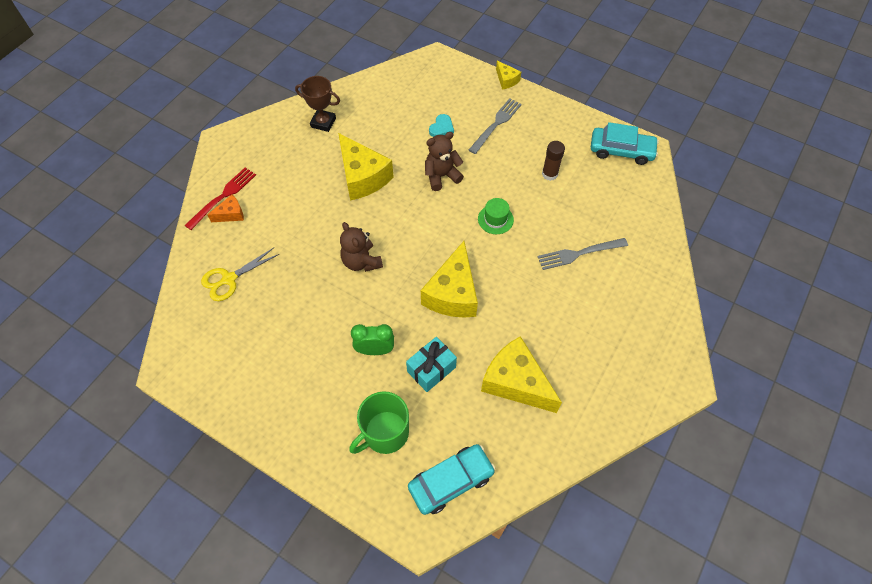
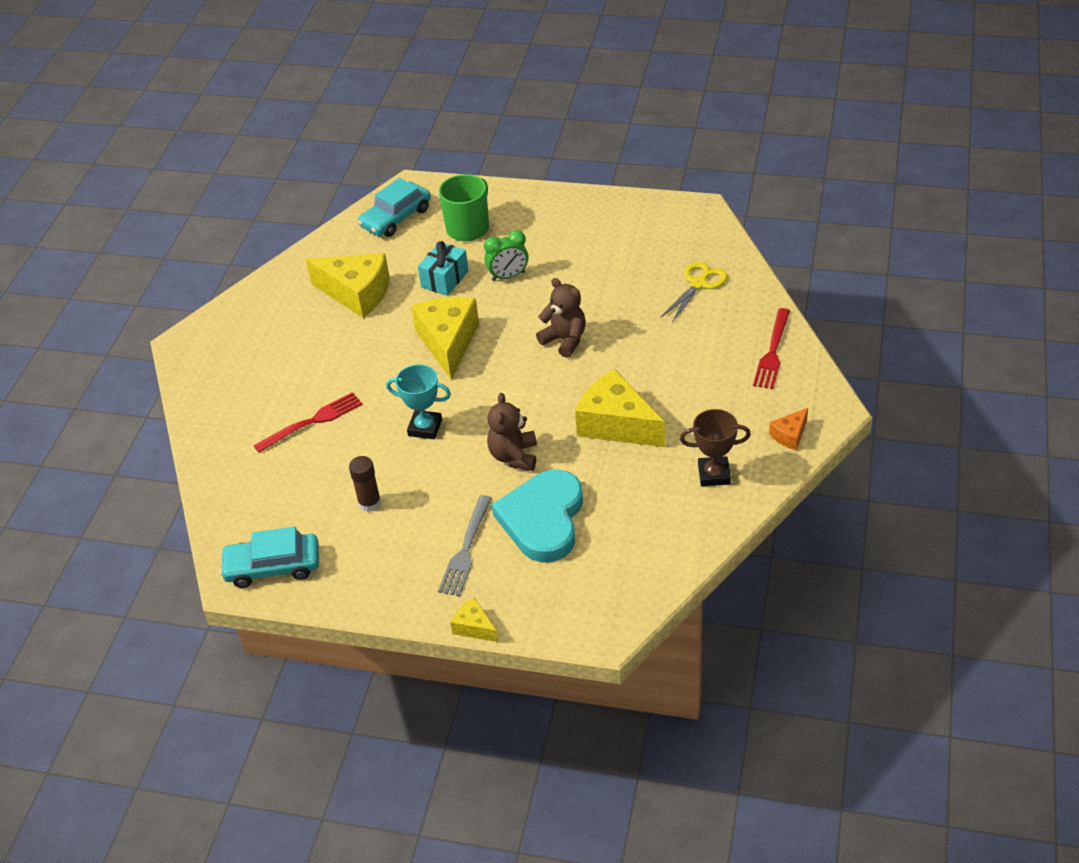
camera: 165 degrees right, 15 degrees down
orange cheese [207,195,244,222] -> orange cheese moved to [769,408,808,450]
brown teddy bear [425,132,464,191] -> brown teddy bear turned 135 degrees clockwise [487,393,537,471]
turquoise heart [429,114,454,137] -> turquoise heart [492,469,583,563], size x2.45
green hat [478,198,514,234] -> turquoise trophy [386,364,451,439]
grey fork [538,238,628,270] -> red fork [253,392,363,453]

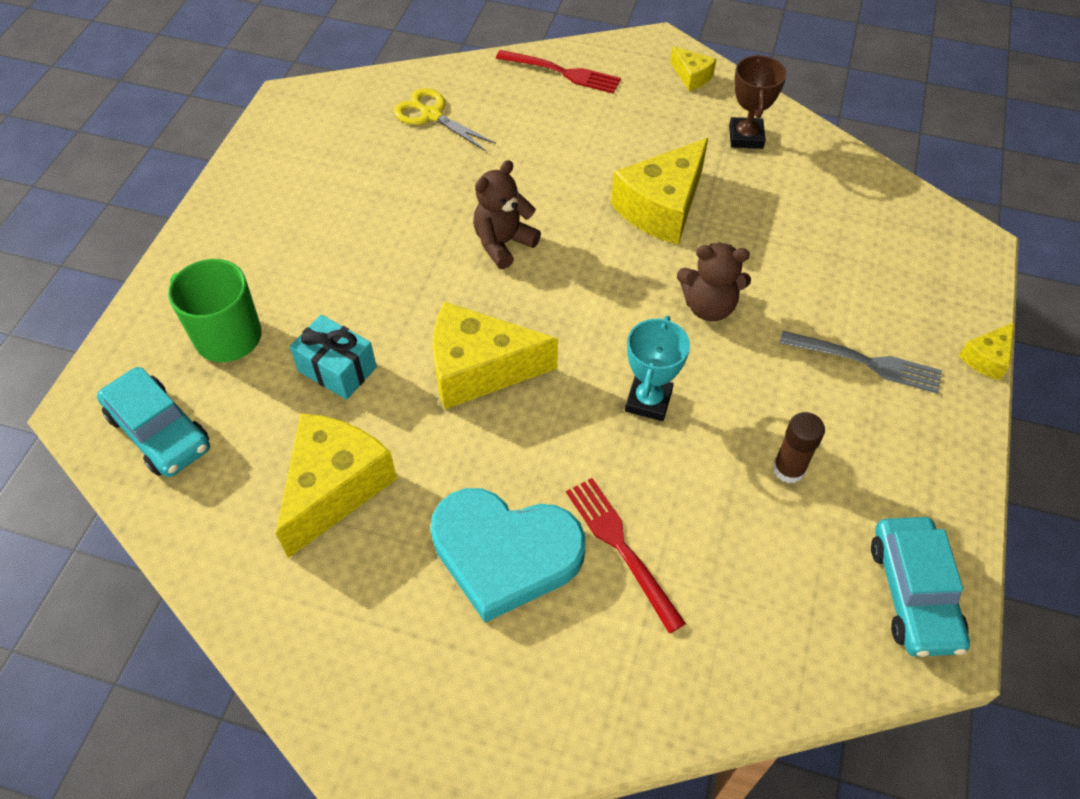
camera: 90 degrees left, 10 degrees up
green clock [484,230,528,281] -> none
turquoise heart [492,469,583,563] -> turquoise heart moved to [430,488,586,622]
orange cheese [769,408,808,450] -> yellow cheese [670,46,716,91]

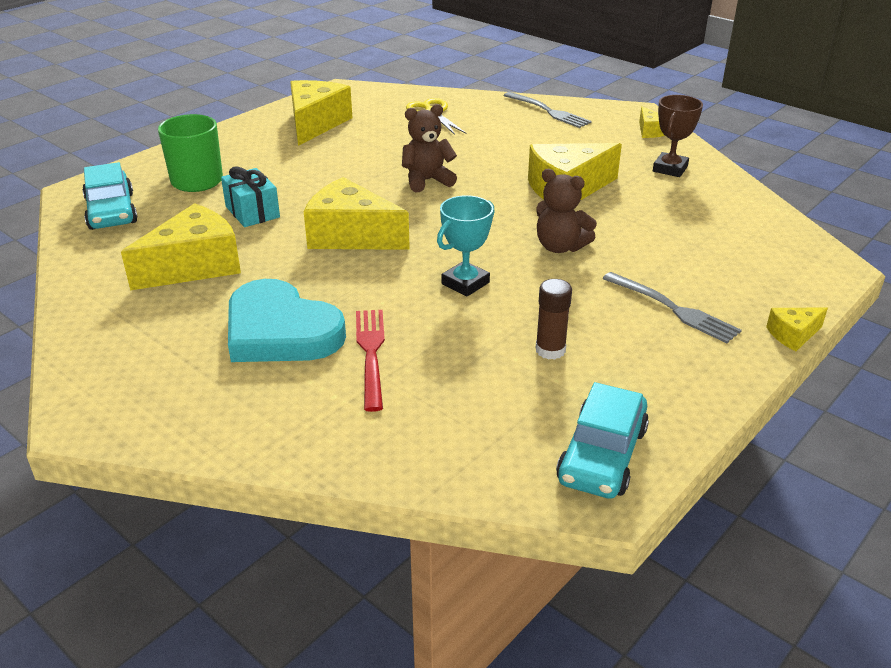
camera: 25 degrees right, 20 degrees down
red fork [496,50,621,94] -> grey fork [503,92,592,128]
none -> yellow cheese [290,80,352,146]

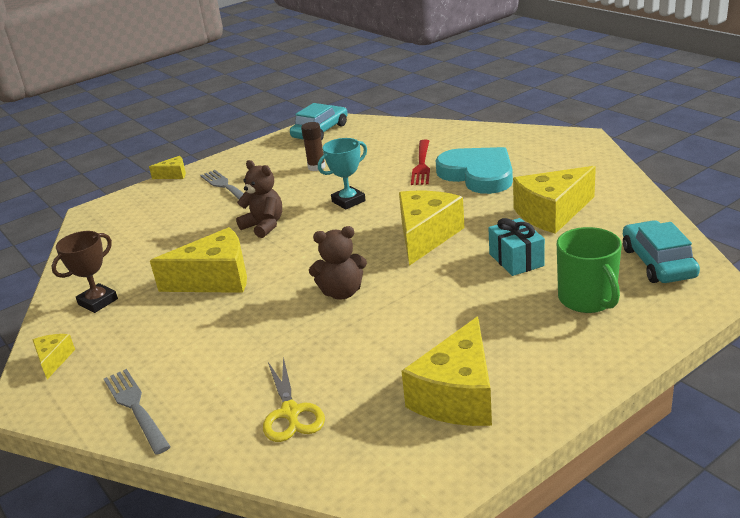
camera: 165 degrees left, 5 degrees down
yellow cheese [304,177,410,250] -> yellow cheese turned 105 degrees counterclockwise [399,191,465,266]

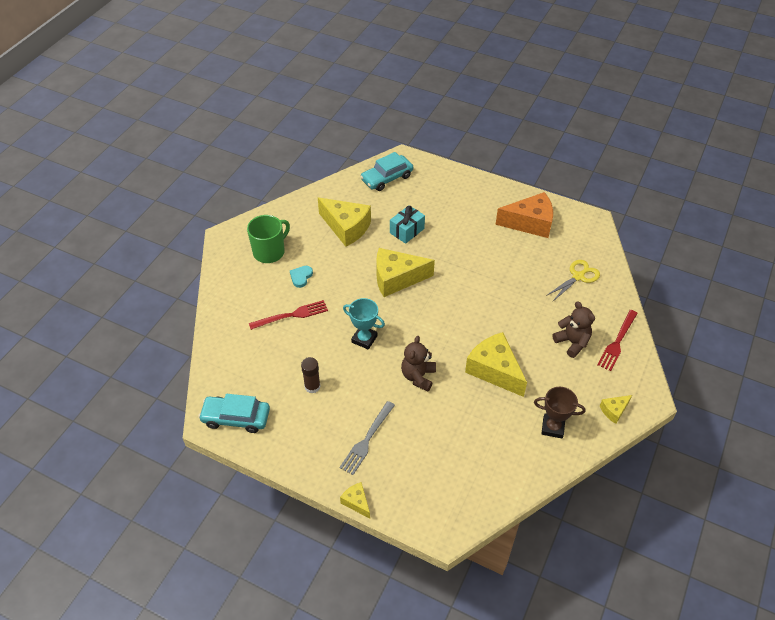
camera: 120 degrees left, 20 degrees up
grey fork [104,369,171,455] -> red fork [597,310,638,371]
brown teddy bear [309,226,367,300] -> brown teddy bear moved to [552,301,595,358]
yellow cheese [402,316,492,426] -> orange cheese [495,192,553,238]
turquoise heart [436,147,513,194] -> turquoise heart [290,266,313,288], size x0.41
green mug [557,227,622,313] -> green mug moved to [247,215,290,263]

